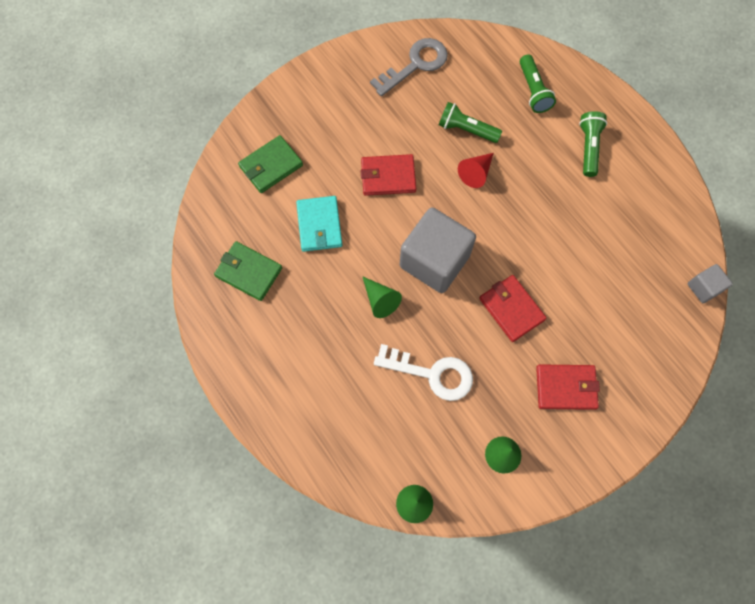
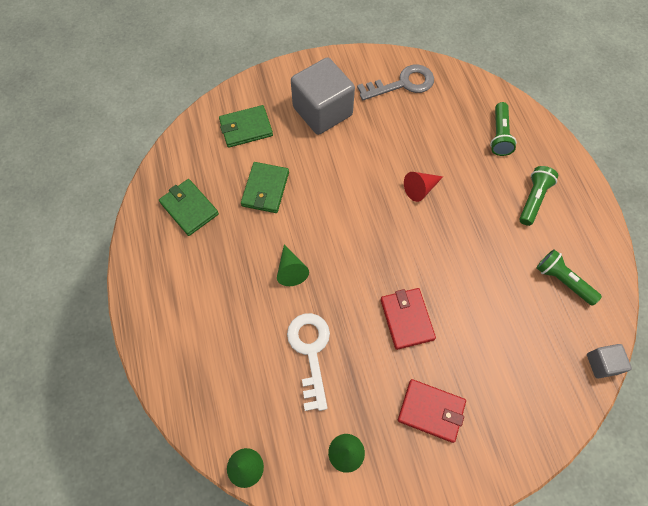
camera: 20 degrees right, 5 degrees down
turquoise wallet [296,196,342,252] -> green wallet [241,162,289,213]
red wallet [361,154,416,196] -> none
white key [374,344,473,401] -> white key turned 135 degrees counterclockwise [287,313,330,411]
grey cube [400,207,476,293] -> grey cube moved to [291,57,355,135]
green flashlight [439,102,502,143] -> green flashlight moved to [536,249,602,306]

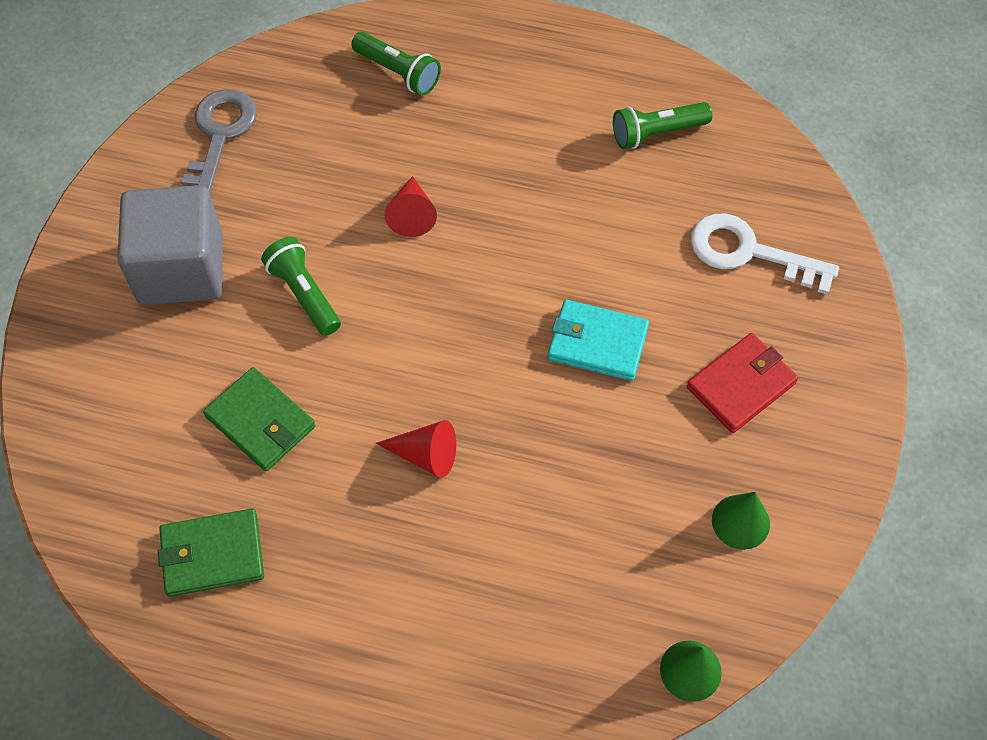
camera: 60 degrees left, 5 degrees down
green wallet [219,105,273,148] -> none
green cone [277,245,309,286] -> red cone [376,420,456,478]
white key [287,313,330,411] -> white key moved to [691,214,839,295]
red wallet [380,288,436,350] -> turquoise wallet [548,300,649,381]
green flashlight [519,166,558,226] -> green flashlight moved to [261,237,341,336]
grey cube [587,344,632,379] -> none

